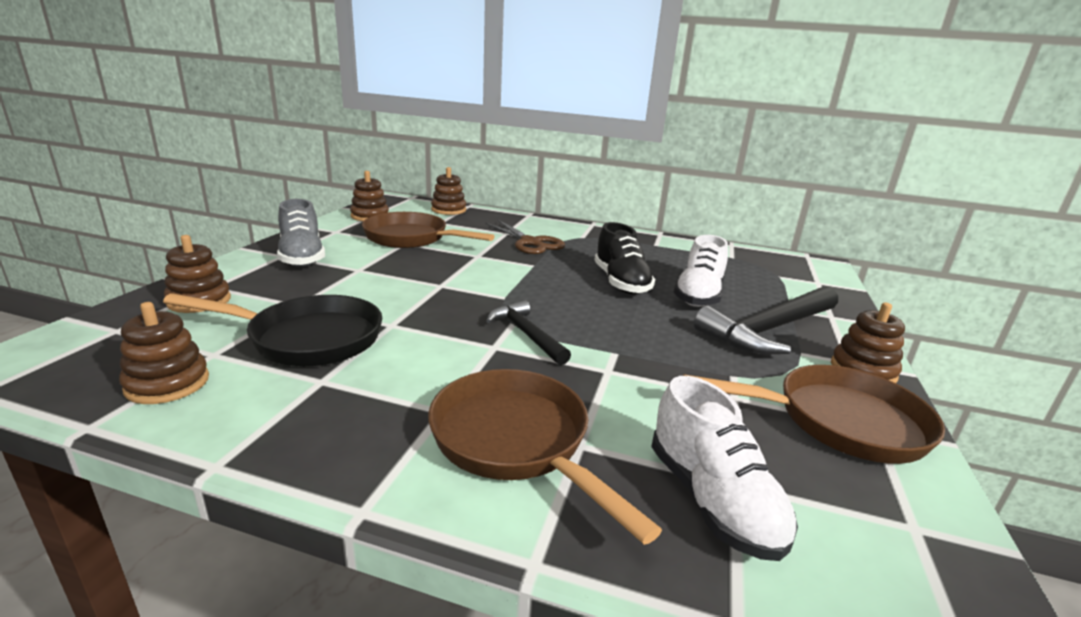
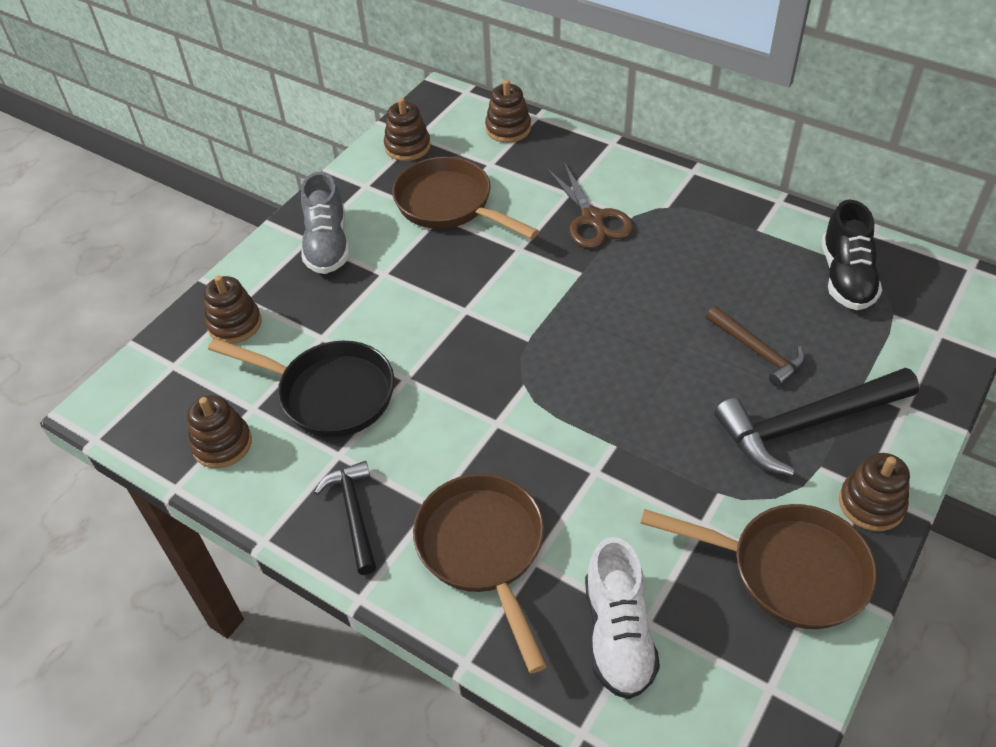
camera: 20 degrees right, 25 degrees up
black hammer [486,300,571,365] -> black hammer moved to [314,461,376,575]
black shoe [595,222,655,294] -> black shoe moved to [822,200,882,310]
white shoe [674,235,728,307] -> brown hammer [706,306,805,388]

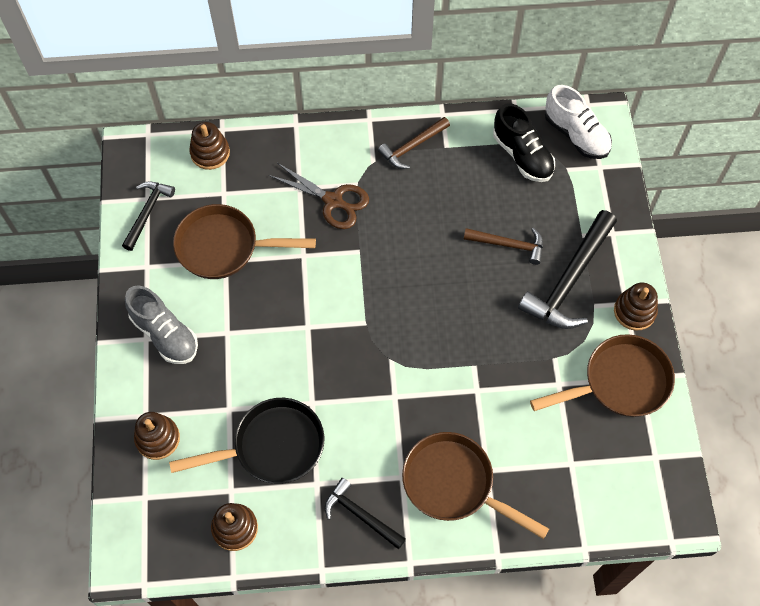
camera: 40 degrees left, 15 degrees up
brown stacking toy [384,98,431,161] -> black hammer [122,181,175,251]
white shoe [585,537,660,699] -> white shoe moved to [545,85,612,159]
none -> brown hammer [378,117,450,169]

